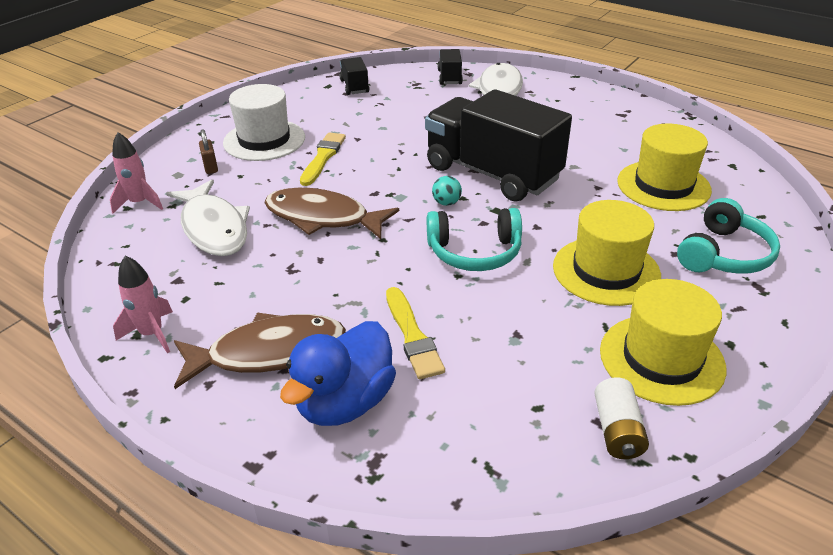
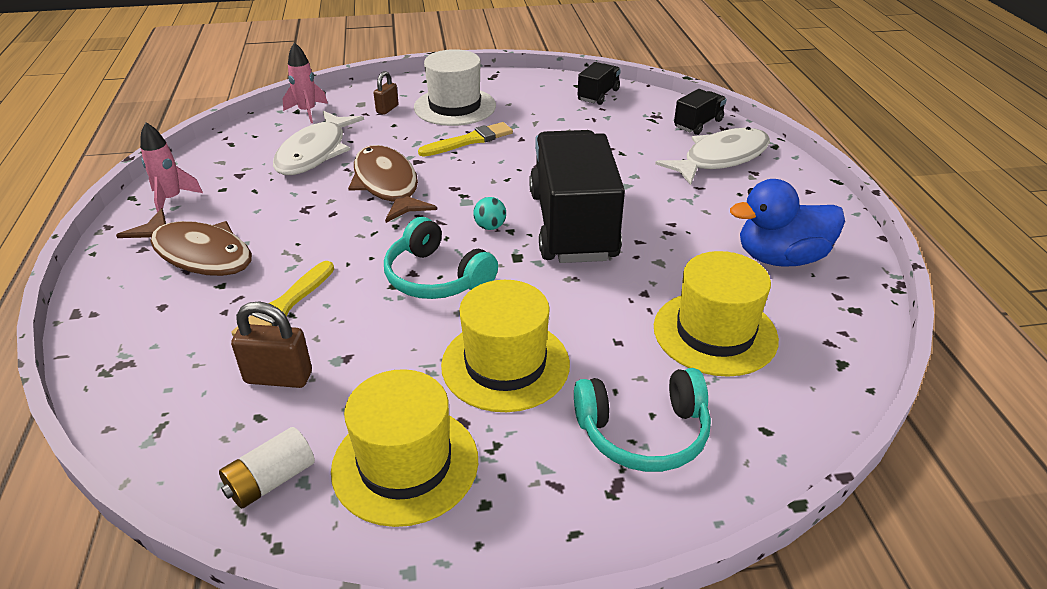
camera: 45 degrees right, 0 degrees up
blue duck [280,321,396,426] -> blue duck moved to [730,179,845,267]
none -> brown padlock [231,301,312,388]

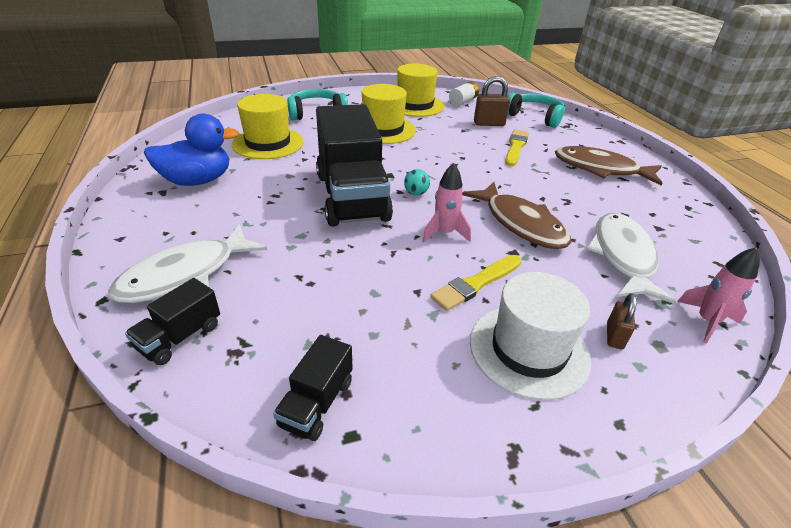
camera: 170 degrees right, 0 degrees up
pink rocket [140,122,203,212] -> pink rocket moved to [422,163,471,243]
turquoise headphones [384,217,498,299] -> turquoise headphones moved to [508,93,565,128]

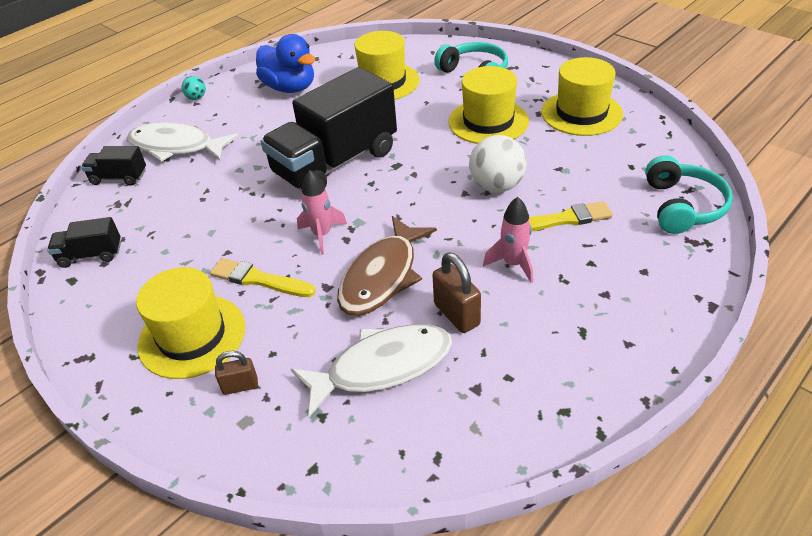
camera: 65 degrees right, 5 degrees up
turquoise ball [404,169,430,195] -> turquoise ball moved to [182,76,206,100]
white battery [449,81,479,106] -> none
white hat [470,272,591,400] -> yellow hat [136,267,245,379]
brown padlock [474,76,510,126] -> brown padlock moved to [432,252,481,333]
brown fish [555,146,662,186] -> none
pink rocket [677,247,760,344] -> pink rocket moved to [483,197,533,283]
none -> white ball [469,135,527,192]

